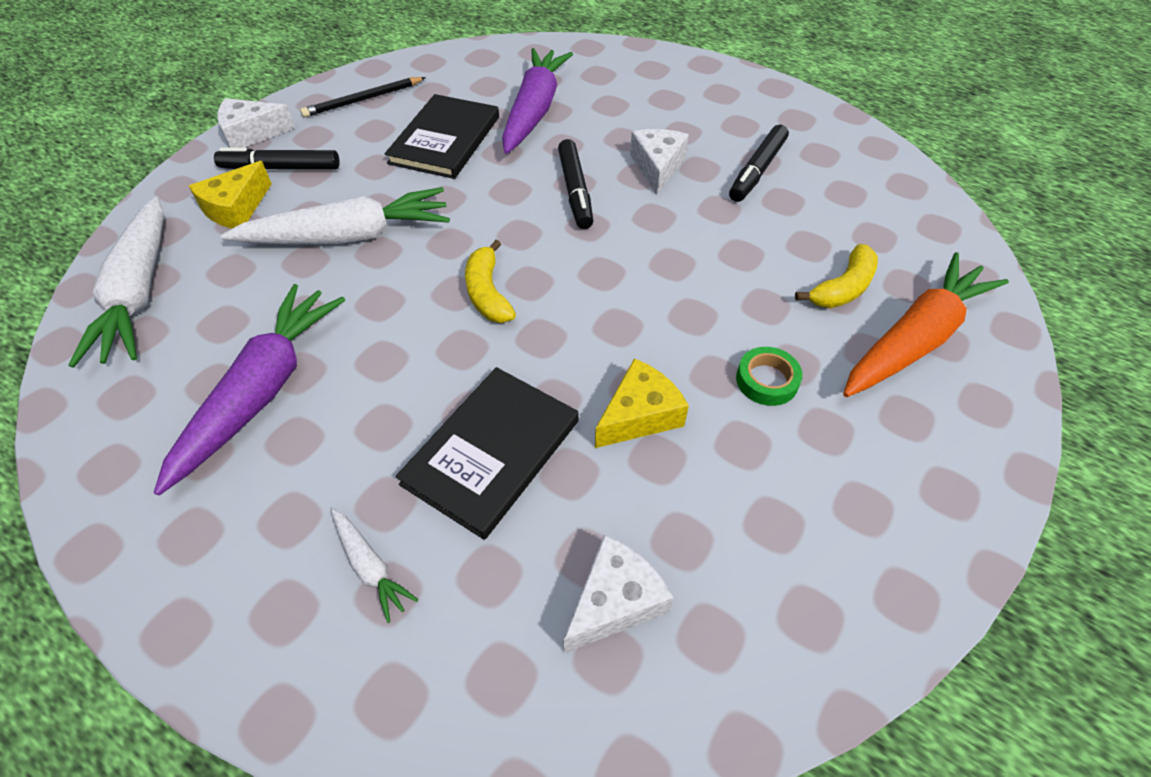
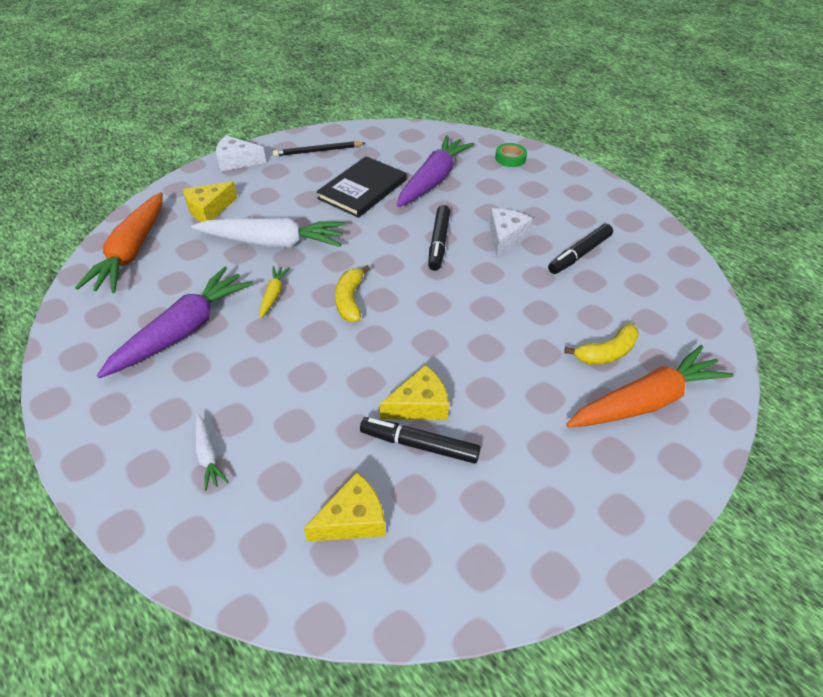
camera: 15 degrees right, 5 degrees down
white carrot [69,196,164,368] -> orange carrot [75,192,163,293]
black marker [214,147,340,170] -> black marker moved to [360,417,481,464]
black book [396,367,579,540] -> none
white cheese [563,535,673,653] -> yellow cheese [304,472,385,542]
green tape [736,347,803,406] -> green tape moved to [495,143,527,167]
none -> yellow carrot [259,266,290,318]

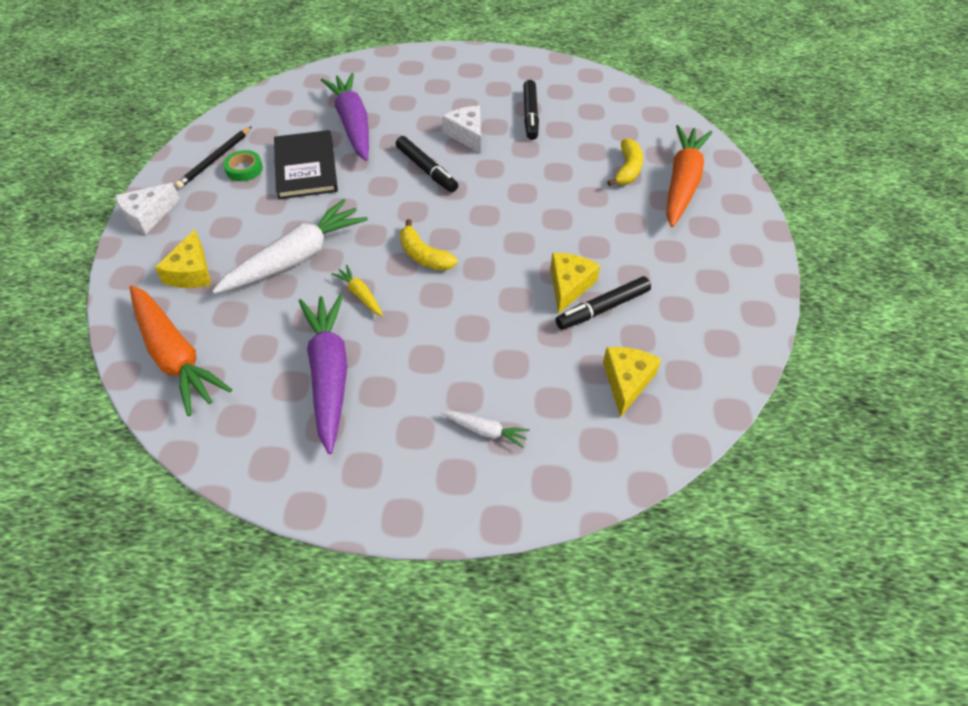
camera: 45 degrees left, 5 degrees up
green tape [495,143,527,167] -> green tape moved to [223,150,263,181]

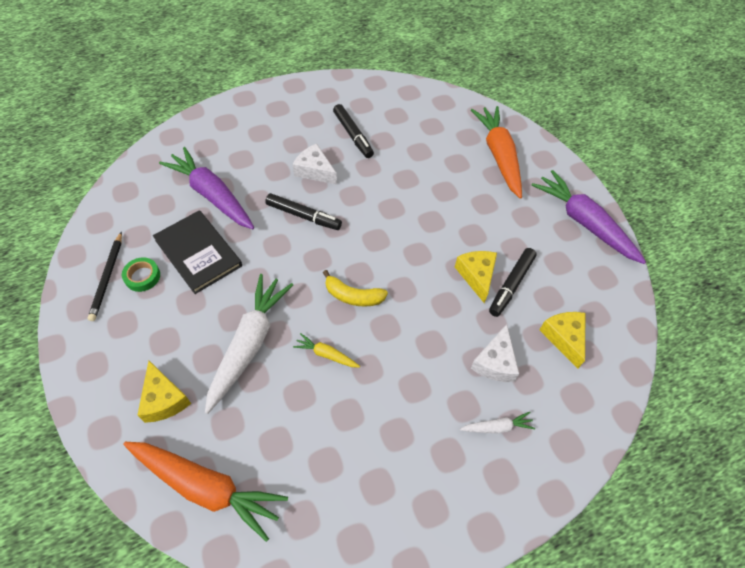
camera: 30 degrees left, 5 degrees up
white cheese [115,183,180,235] -> white cheese moved to [471,324,519,382]
purple carrot [299,293,347,454] -> purple carrot moved to [532,170,646,264]
yellow banana [607,138,643,186] -> none

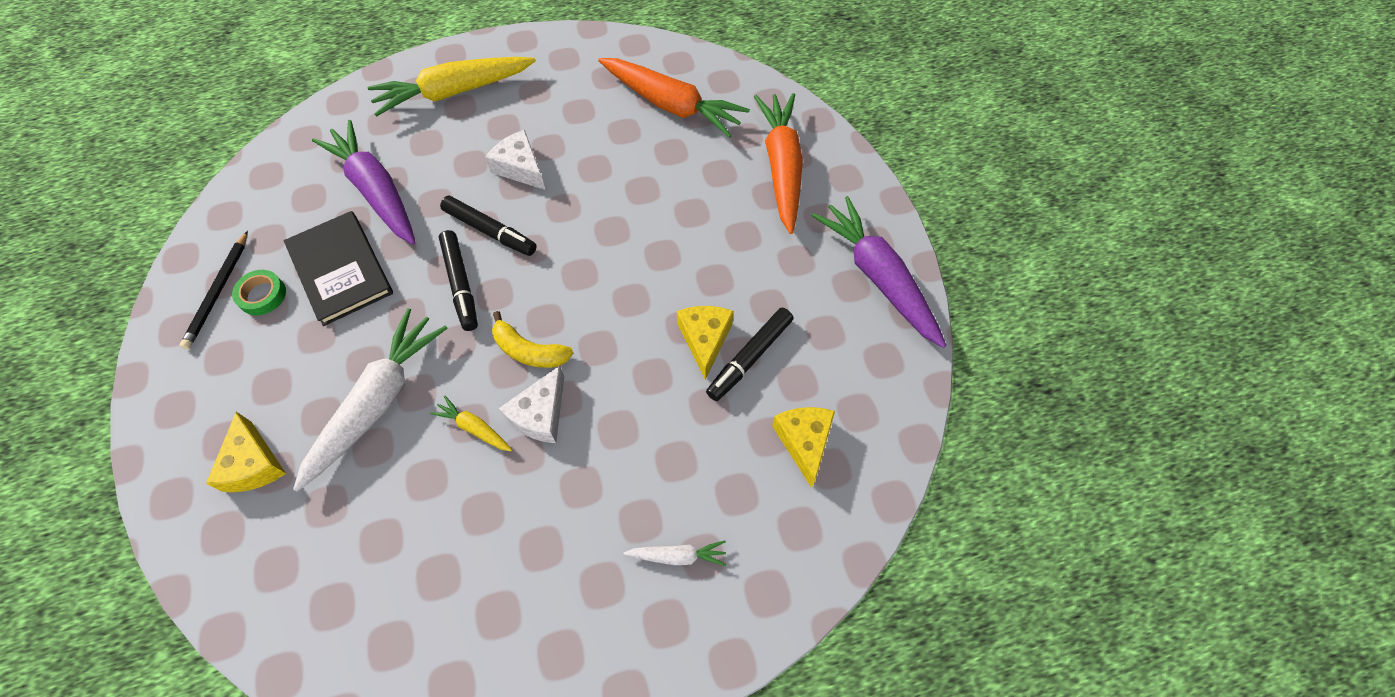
camera: 10 degrees right, 5 degrees up
orange carrot [123,442,288,542] -> orange carrot moved to [598,58,750,138]
black marker [333,104,374,158] -> black marker moved to [439,230,478,331]
white cheese [471,324,519,382] -> white cheese moved to [499,366,564,443]
none -> yellow carrot [368,57,536,117]

